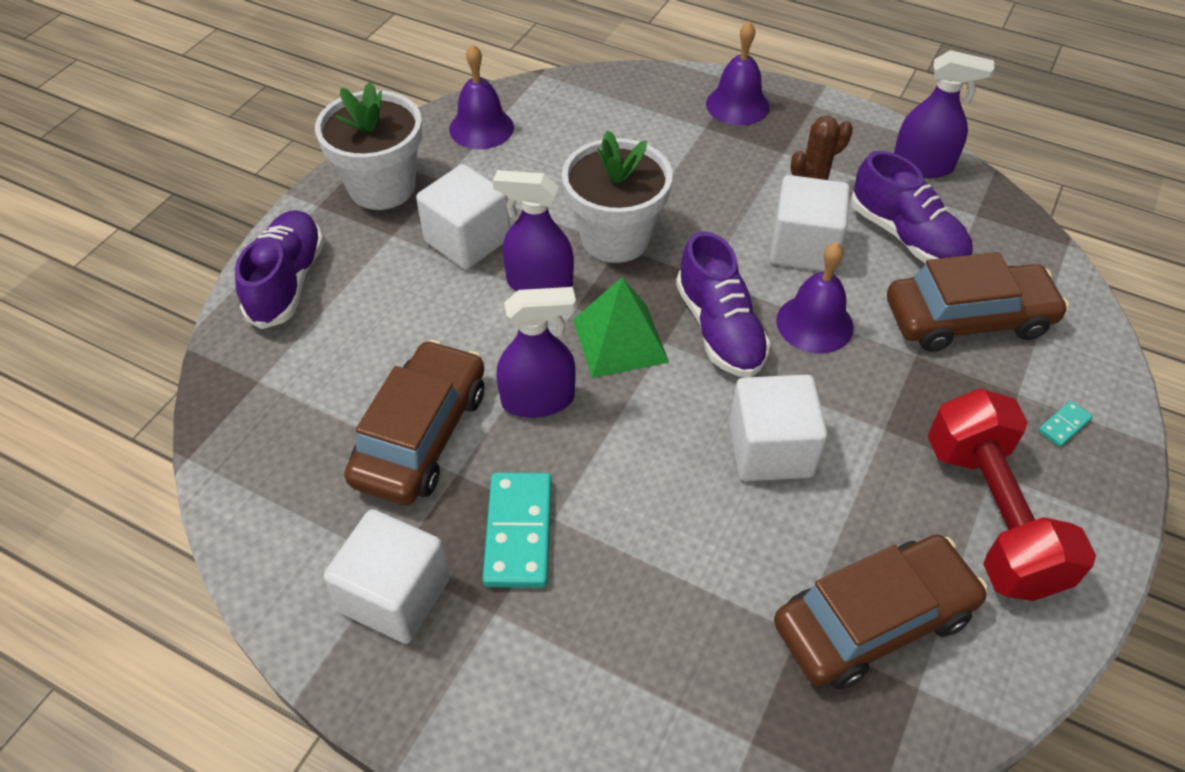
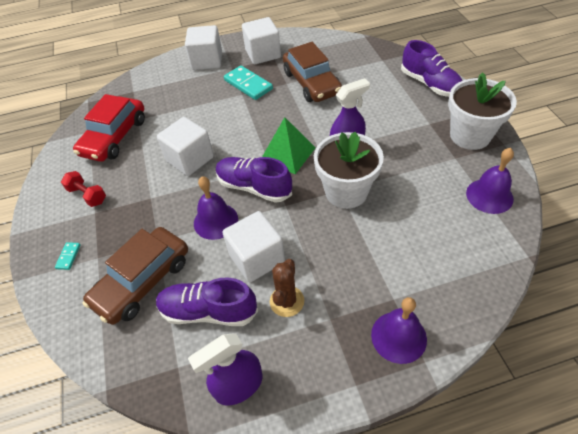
camera: 140 degrees right, 0 degrees up
white cube [416,164,510,270] -> white cube moved to [185,25,222,70]
purple spray bottle [496,287,576,418] -> none
brown car [774,534,988,689] -> red car [73,94,145,162]
red dumbbell [928,388,1096,601] -> red dumbbell [61,171,106,207], size x0.48

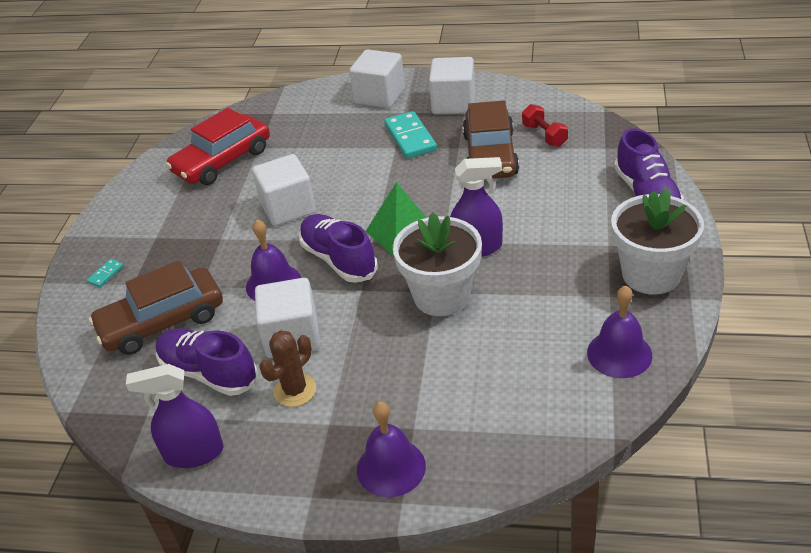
camera: 25 degrees right, 10 degrees down
red dumbbell [61,171,106,207] -> red dumbbell moved to [522,104,568,147]

